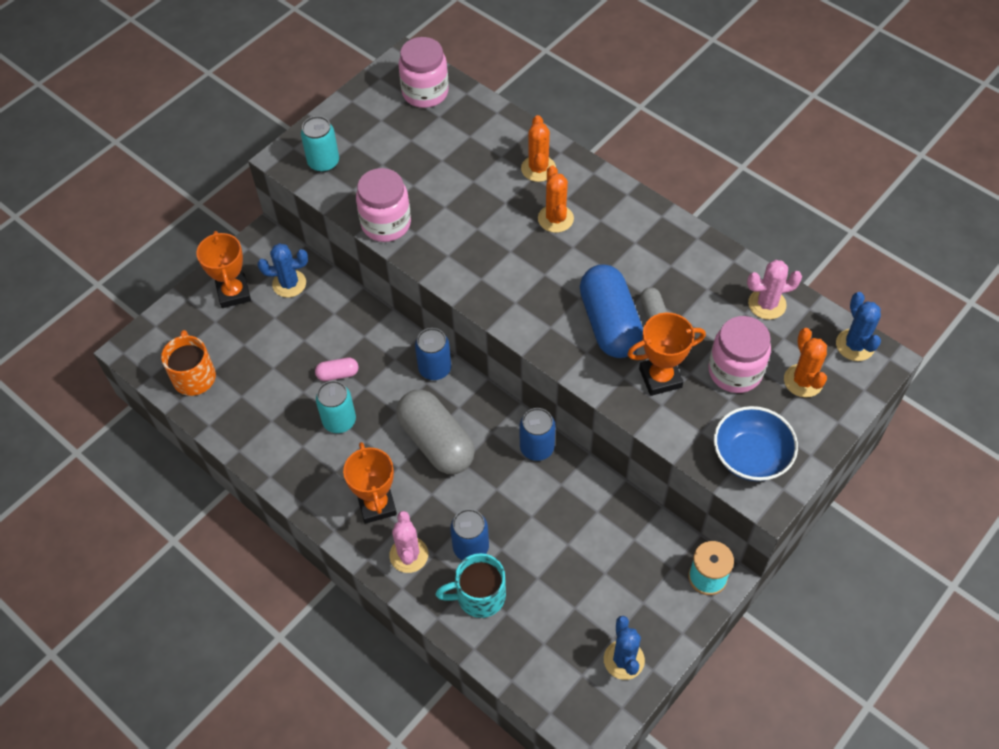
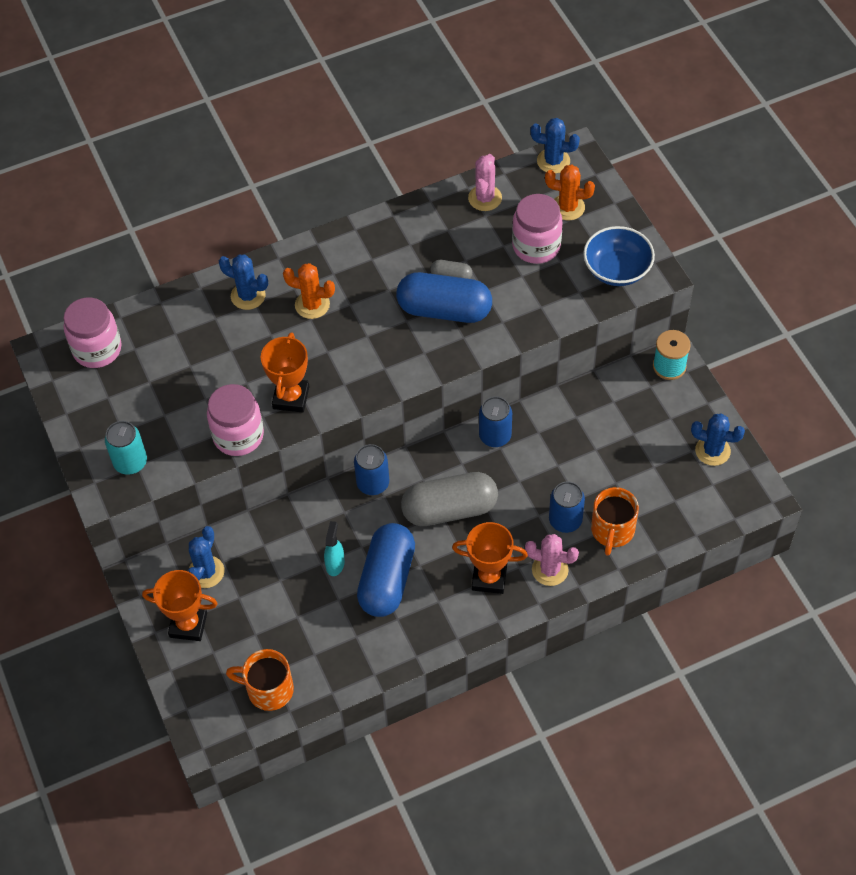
camera: 65 degrees left, 0 degrees up
pink capsule [315,358,358,381] -> turquoise spray bottle [324,521,345,576]
turquoise can [316,381,356,433] -> blue capsule [357,523,415,617]
turquoise mug [436,553,506,618] -> orange mug [591,487,639,556]
orange cactus [521,115,556,182] -> blue cactus [219,254,268,310]
orange trophy [627,313,706,396] -> orange trophy moved to [261,332,309,413]

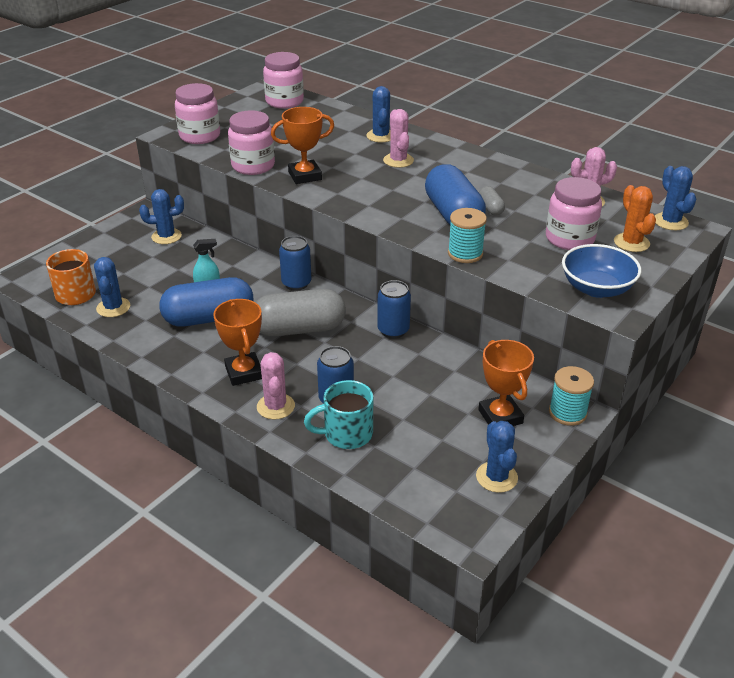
camera: 60 degrees right, 20 degrees down
turquoise can [105,421,147,475] -> pink jar [175,83,220,144]
orange trophy [142,570,218,641] -> orange trophy moved to [478,340,534,426]
orange cactus [283,263,335,319] -> pink cactus [383,109,414,168]
grey capsule [401,472,498,526] -> grey capsule turned 60 degrees counterclockwise [256,289,346,337]
orange mug [591,487,639,556] -> turquoise mug [304,380,373,449]
none -> blue cactus [94,257,130,317]
none -> turquoise spool [448,208,487,263]

